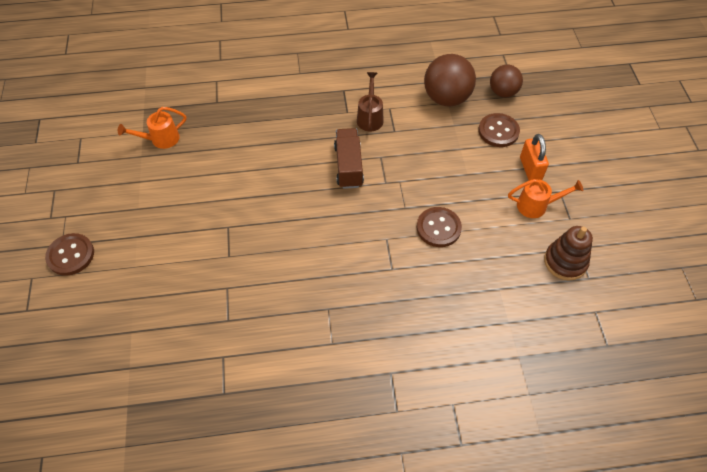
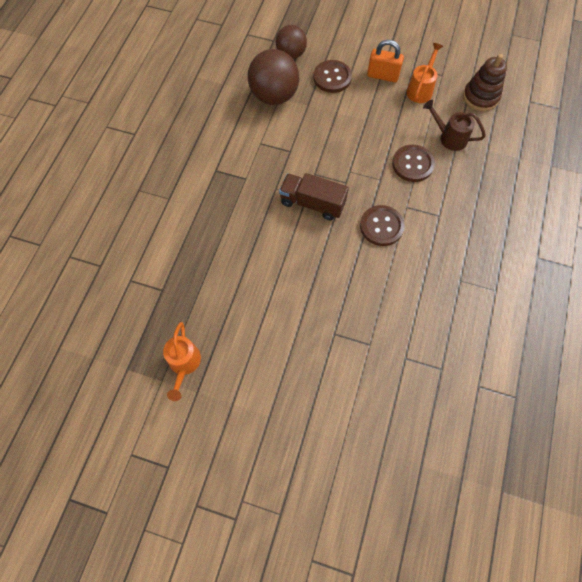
camera: 65 degrees left, 10 degrees up
brown button [45,233,94,276] -> brown button moved to [360,205,405,246]
brown watering can [357,72,384,132] -> brown watering can moved to [423,100,486,151]

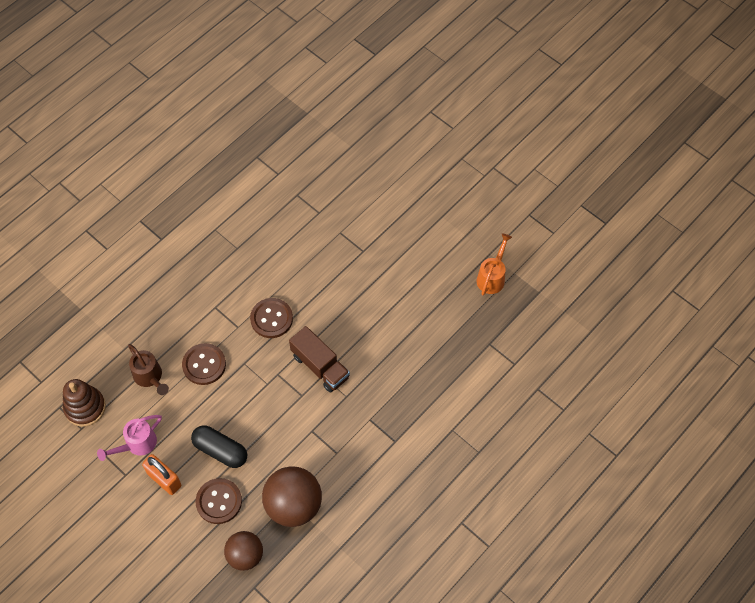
camera: 155 degrees left, 5 degrees down
orange watering can [406,43,443,103] -> pink watering can [97,415,162,461]
none -> black capsule [191,425,247,468]

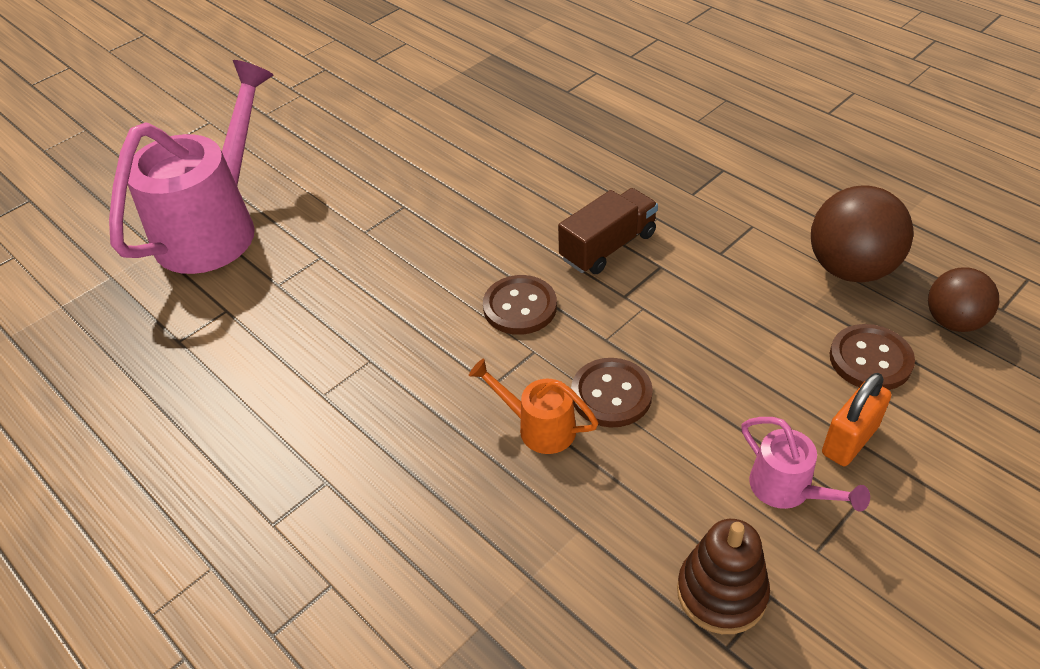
camera: 85 degrees left, 15 degrees down
brown watering can [128,344,169,395] -> none
black capsule [191,425,247,468] -> none
orange watering can [477,233,512,296] -> orange watering can moved to [469,359,598,454]
none -> pink watering can [109,60,273,274]

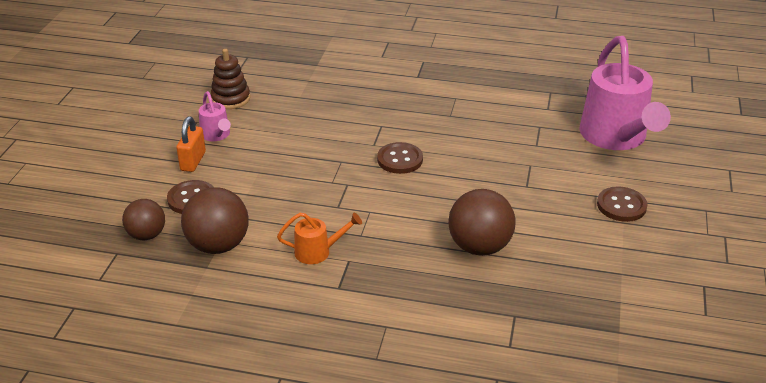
camera: 145 degrees right, 10 degrees down
orange watering can [469,359,598,454] -> orange watering can moved to [277,213,362,264]
brown truck [558,188,658,274] -> none
brown button [571,358,653,427] -> brown button moved to [597,186,648,222]
pink watering can [741,417,870,512] -> pink watering can turned 135 degrees counterclockwise [199,91,231,141]
none -> brown ball [448,189,516,256]

